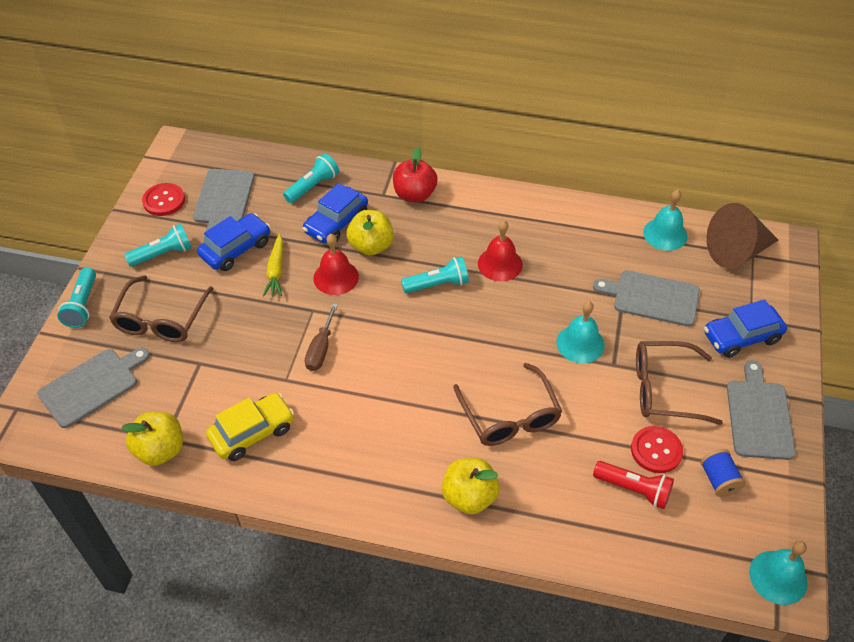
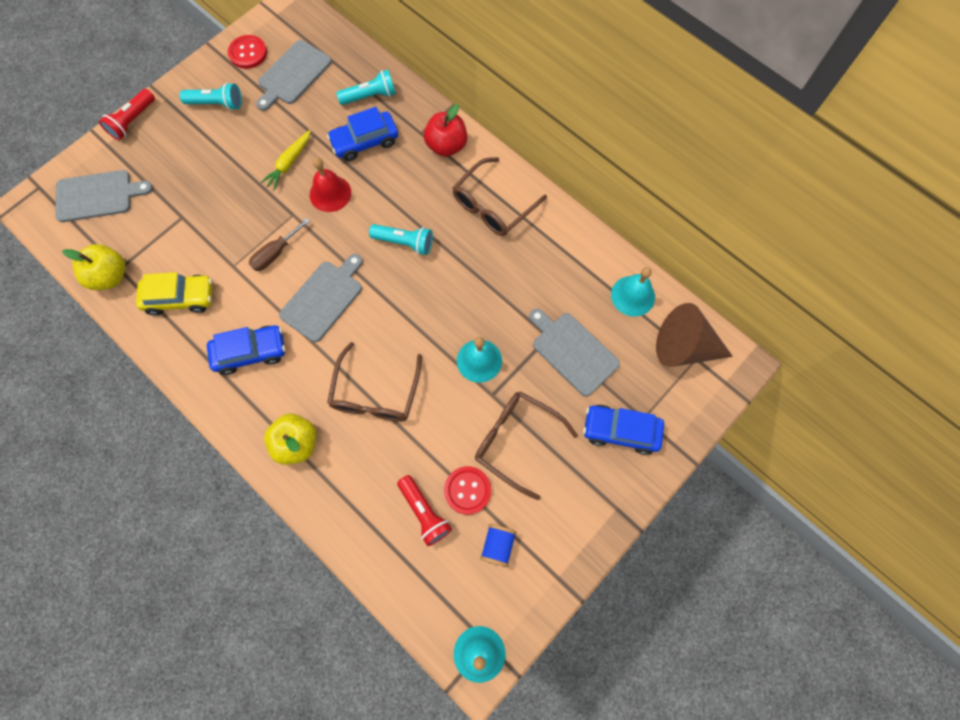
camera: 30 degrees right, 20 degrees up
turquoise flashlight [57,267,96,328] -> red flashlight [99,89,155,140]
brown glasses [109,275,213,342] -> brown glasses moved to [452,157,547,236]
blue car [197,213,270,271] -> blue car moved to [207,326,285,375]
yellow apple [347,210,394,256] -> none
red bell [478,220,523,281] -> none
grey cutting board [727,360,796,460] -> grey cutting board moved to [279,254,363,342]

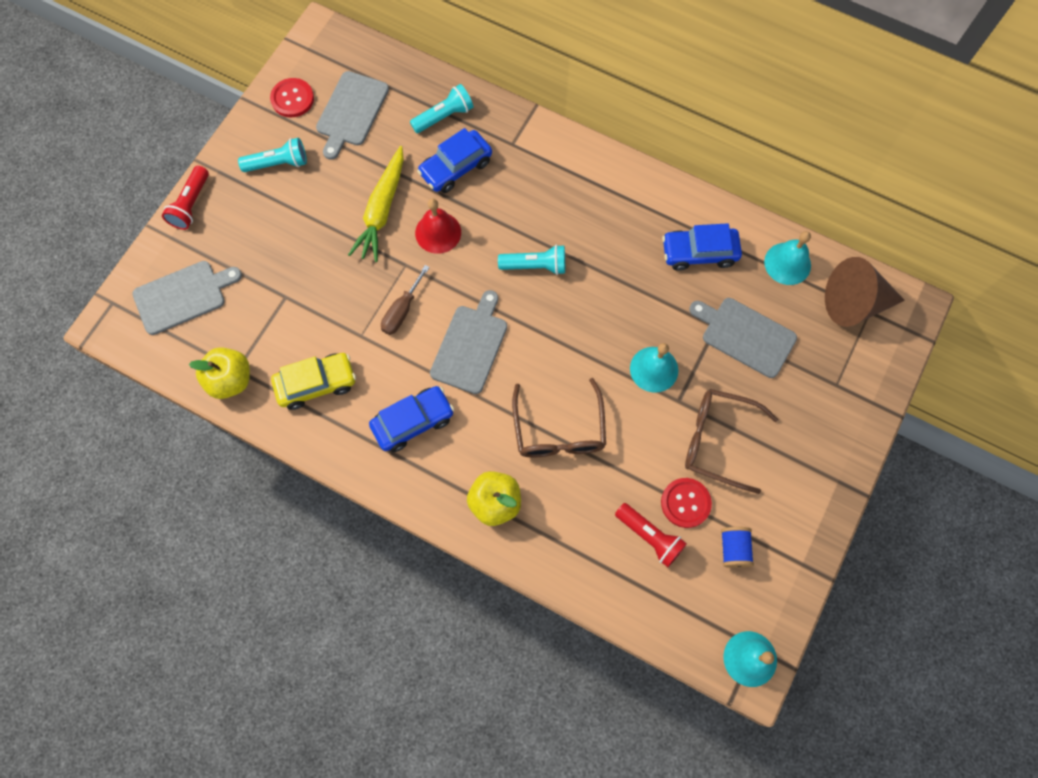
camera: 15 degrees left, 0 degrees up
yellow carrot [260,130,311,190] -> yellow carrot [348,146,404,262], size x1.55
red apple [424,104,467,157] -> none
brown glasses [452,157,547,236] -> none
blue car [583,405,664,455] -> blue car moved to [662,223,742,271]

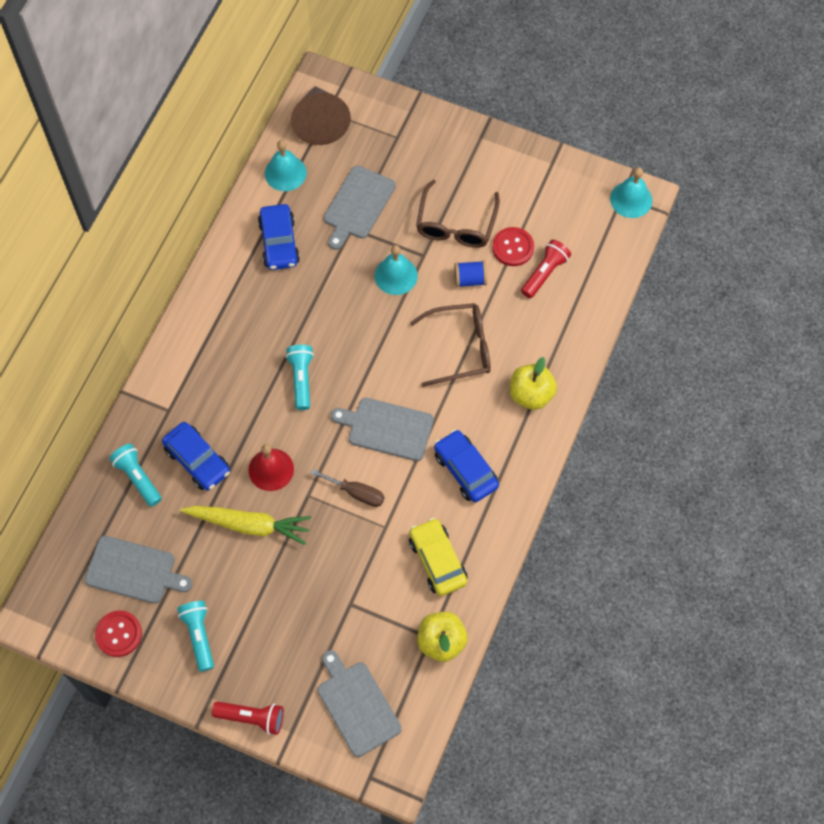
camera: 95 degrees left, 5 degrees down
blue spool [721,527,754,568] -> blue spool moved to [454,261,487,288]

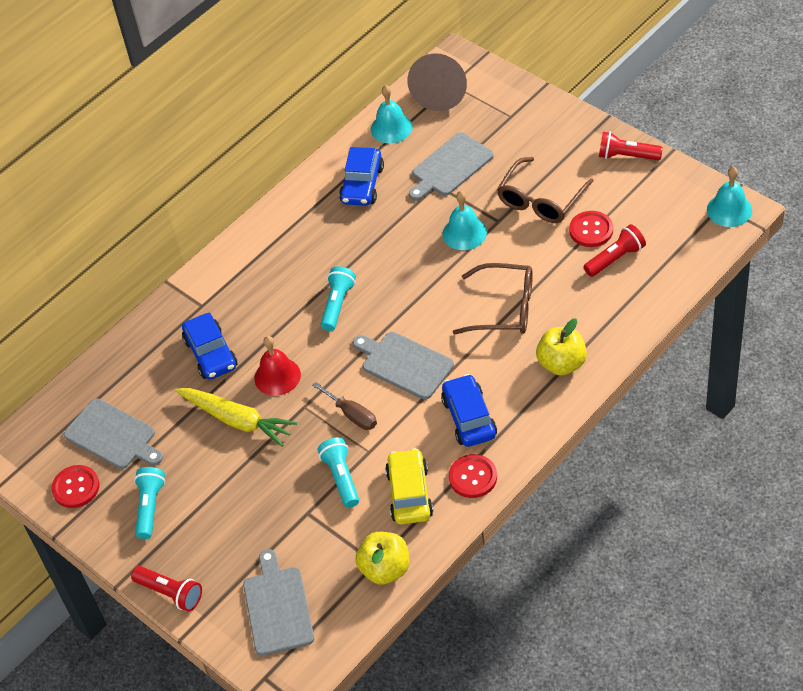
camera: 25 degrees right, 15 degrees down
turquoise flashlight [109,444,162,507] -> turquoise flashlight moved to [318,438,359,508]
blue spool [454,261,487,288] -> none
none -> red button [449,454,497,498]
none -> red flashlight [599,132,663,160]

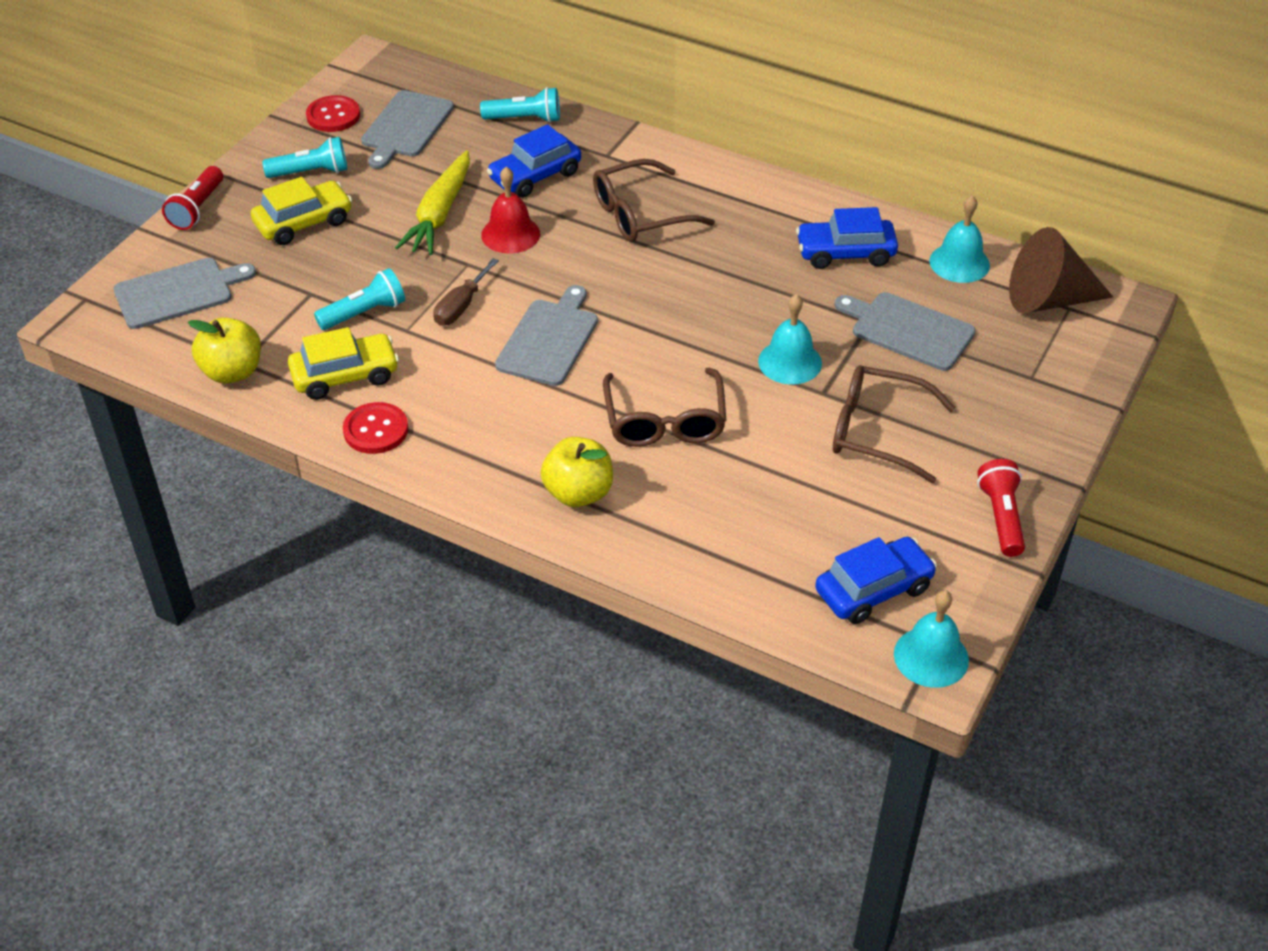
camera: 70 degrees right, 5 degrees down
turquoise flashlight [321,266,356,331] -> turquoise flashlight moved to [480,87,560,123]
blue car [441,374,497,447] -> blue car moved to [815,537,937,624]
red button [569,211,613,247] -> none
red flashlight [584,224,646,277] -> none
none -> yellow car [251,177,352,245]
none -> brown glasses [593,159,715,242]

